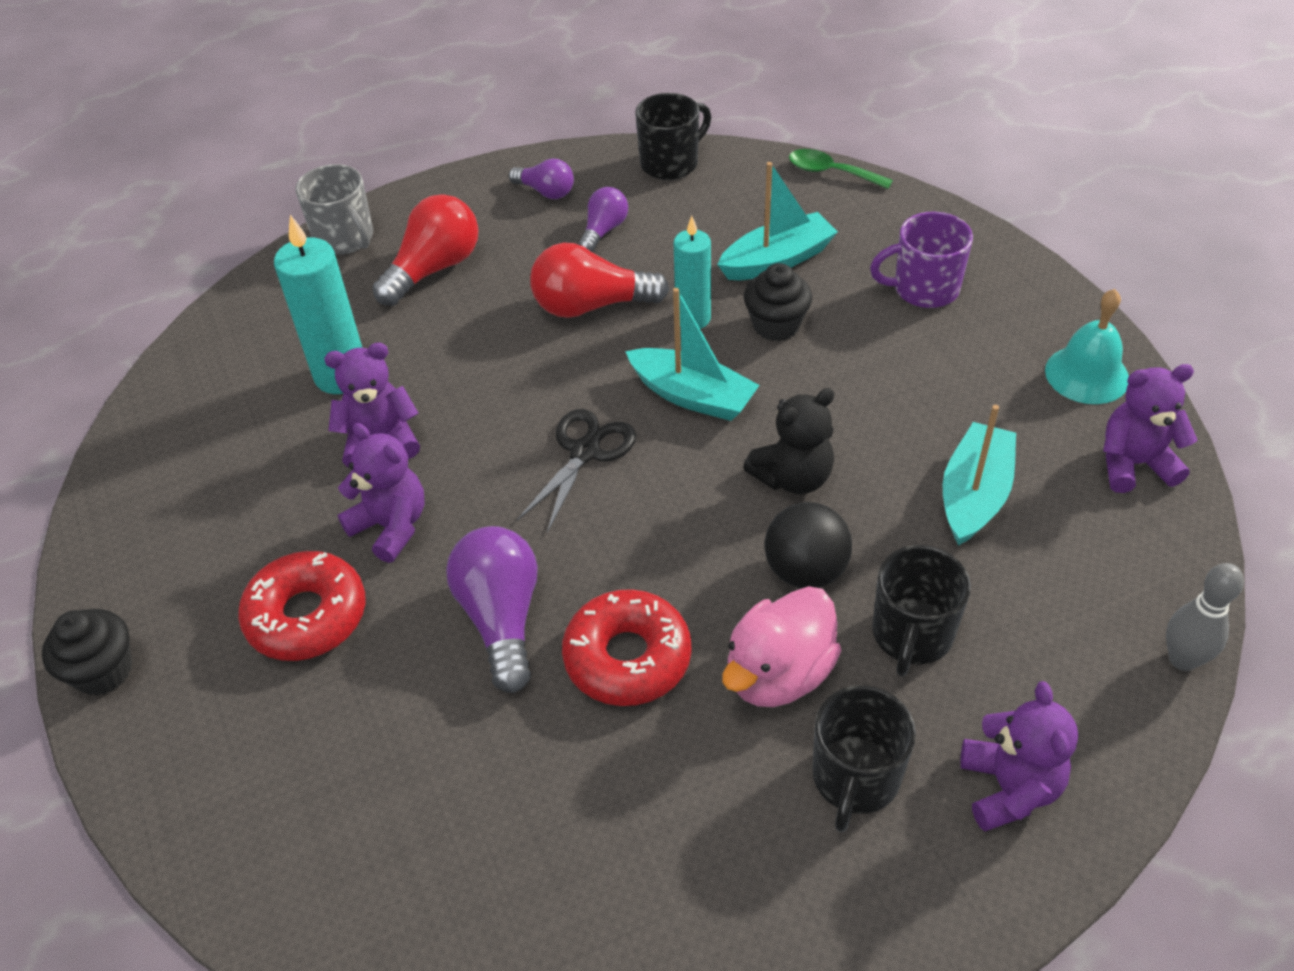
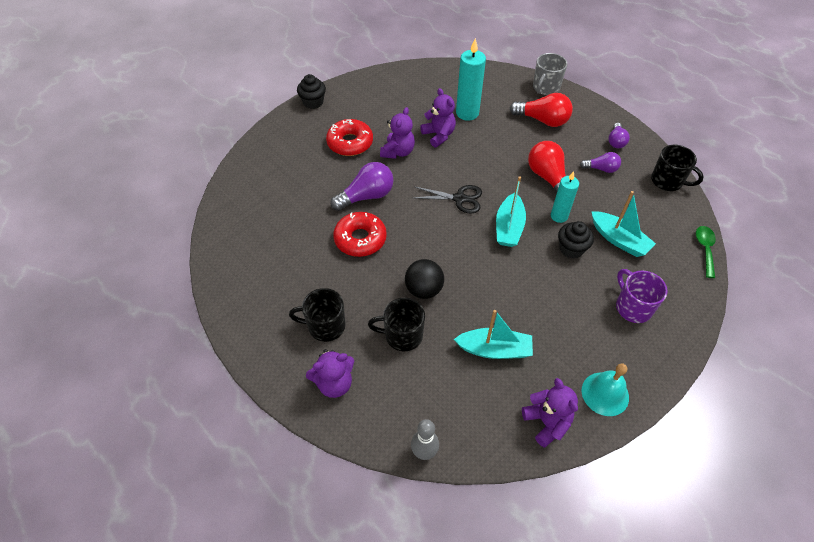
camera: 70 degrees right, 5 degrees up
pink duck [722,586,841,707] -> none
black teddy bear [743,388,835,494] -> none

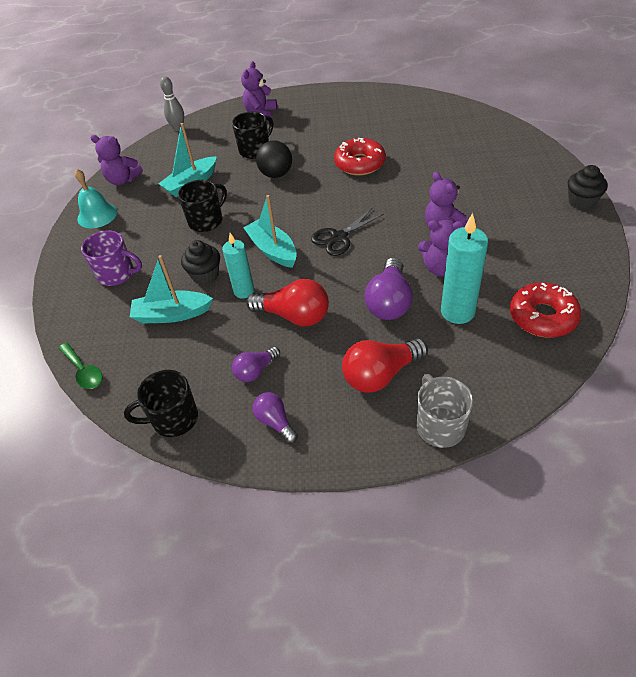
camera: 135 degrees right, 5 degrees down
black mug [289,288,345,342] -> black mug moved to [178,180,227,232]
red donut [326,119,373,156] -> red donut moved to [510,282,581,338]
purple light bulb [330,162,394,211] -> purple light bulb moved to [364,258,413,320]

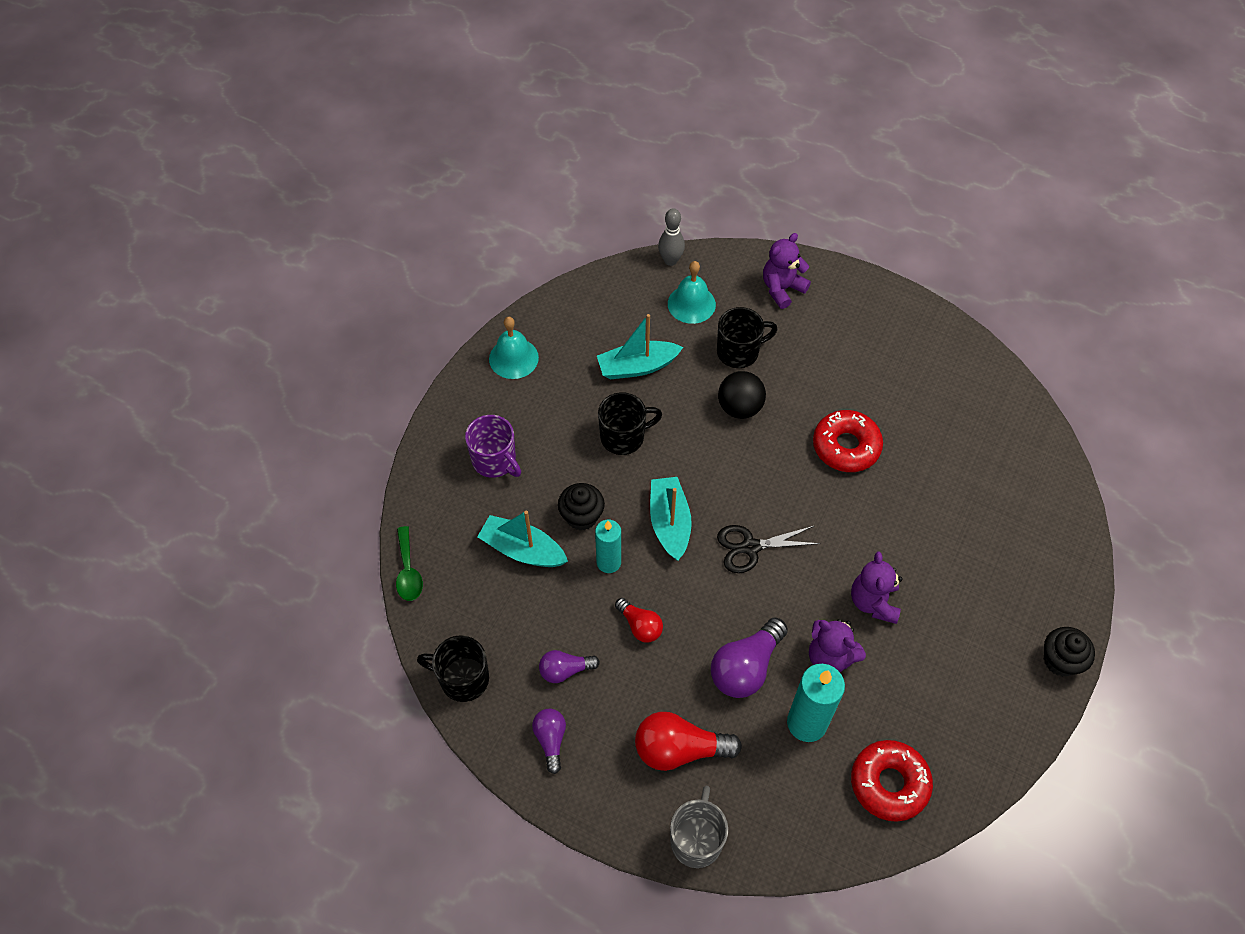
camera: 25 degrees right, 10 degrees up
purple teddy bear [91,135,143,185] -> none
red light bulb [246,279,329,326] -> red light bulb [615,598,663,643], size x0.59
none -> turquoise bell [668,261,716,324]

